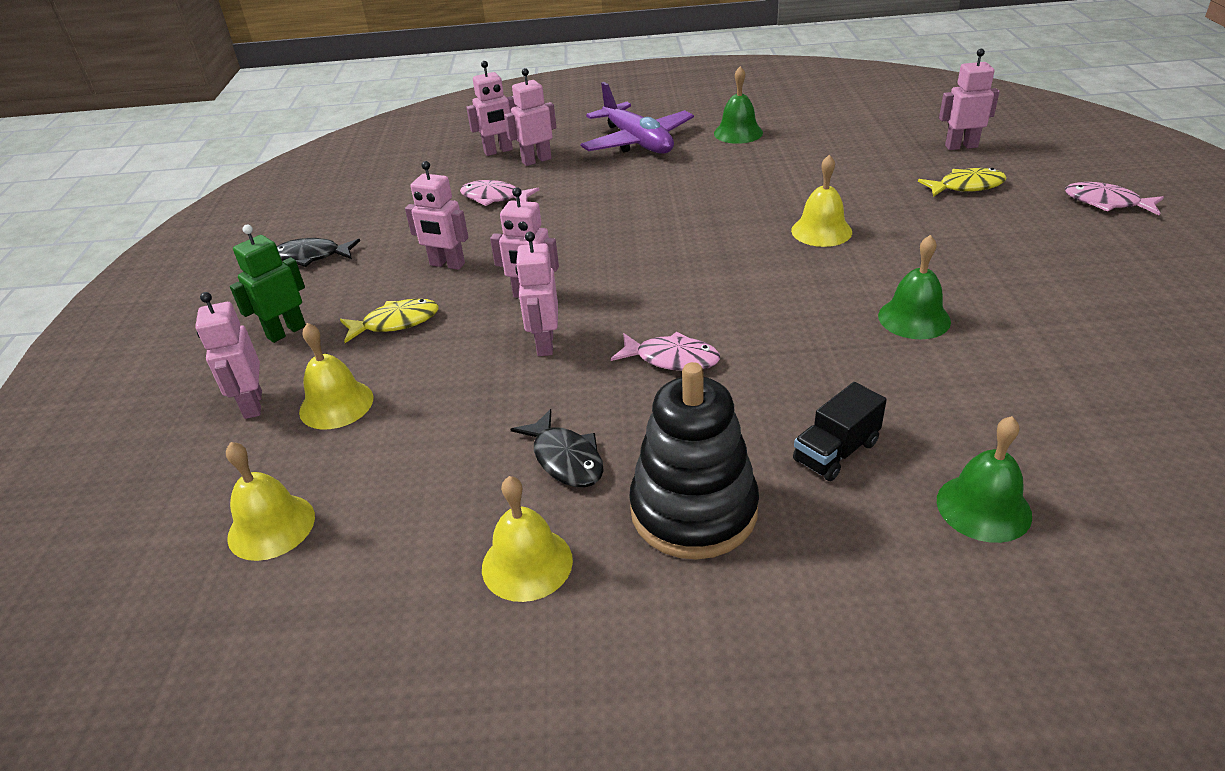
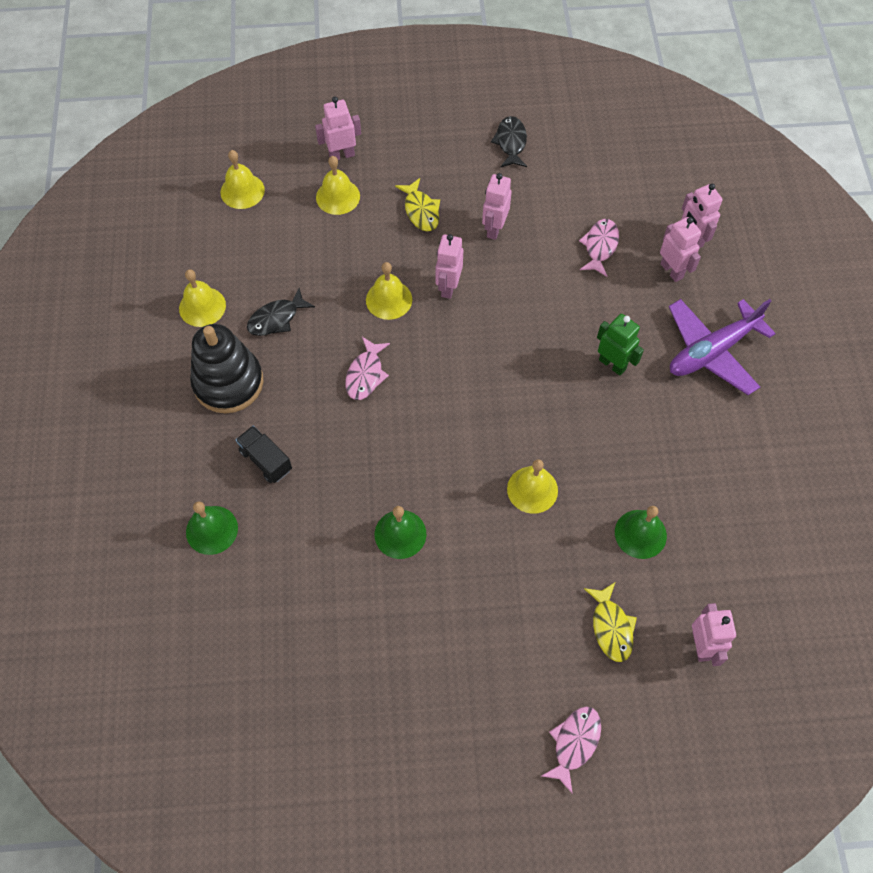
camera: 85 degrees right, 25 degrees up
green robot [230,225,306,343] -> green robot moved to [597,314,644,376]
pink robot [515,232,558,356] -> yellow bell [366,262,412,320]
green bell [714,66,763,144] -> green bell moved to [615,506,667,559]

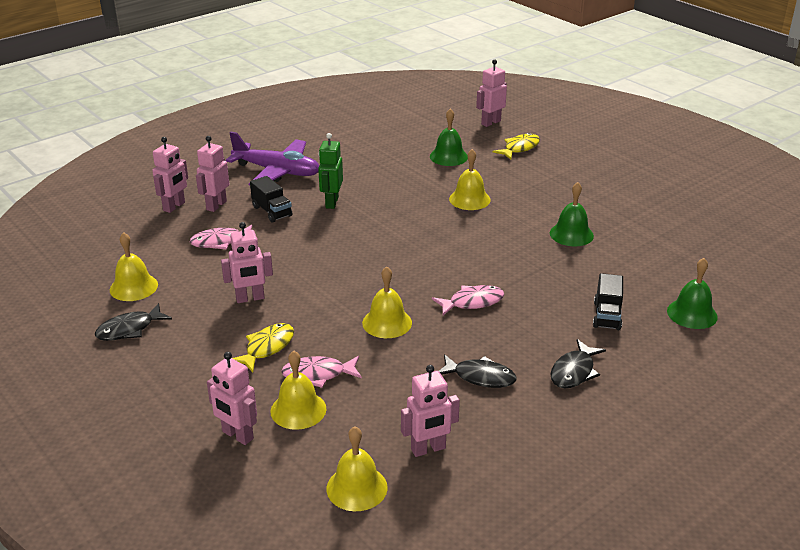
camera: 125 degrees left, 30 degrees down
yellow bell [179,269,226,327] -> yellow bell moved to [110,232,158,301]
black stacking toy [190,324,264,413] -> black fish [551,339,606,388]
pink robot [436,234,463,299] -> pink robot moved to [401,365,460,457]
pink fish [542,706,601,794] -> pink fish moved to [281,356,362,388]
none -> black truck [250,176,292,222]

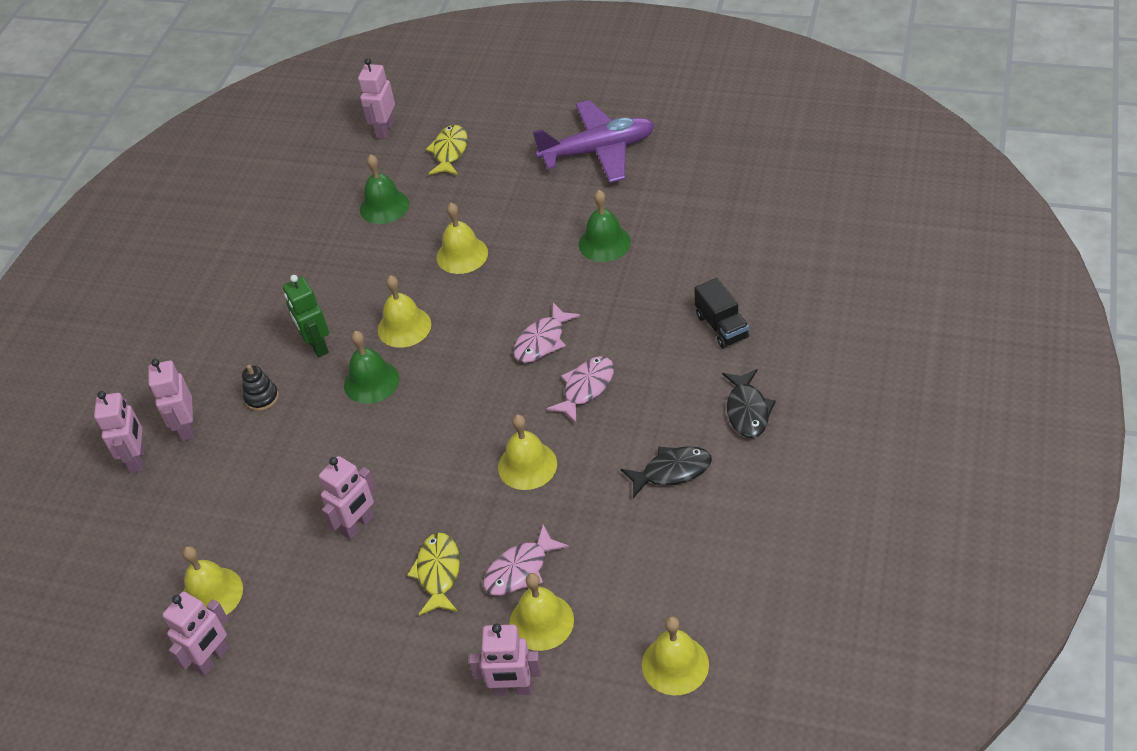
camera: 30 degrees left, 15 degrees up
black fish [95,303,172,341] -> none
pink fish [190,225,258,250] -> pink fish moved to [513,303,580,363]
purple plane [226,132,319,185] -> purple plane moved to [533,100,654,183]
black truck [250,176,292,222] -> black stacking toy [242,365,279,411]
pink robot [401,365,460,457] -> pink robot moved to [163,592,229,676]
green bell [667,258,718,329] -> green bell moved to [344,331,399,404]
none -> yellow bell [378,275,431,348]

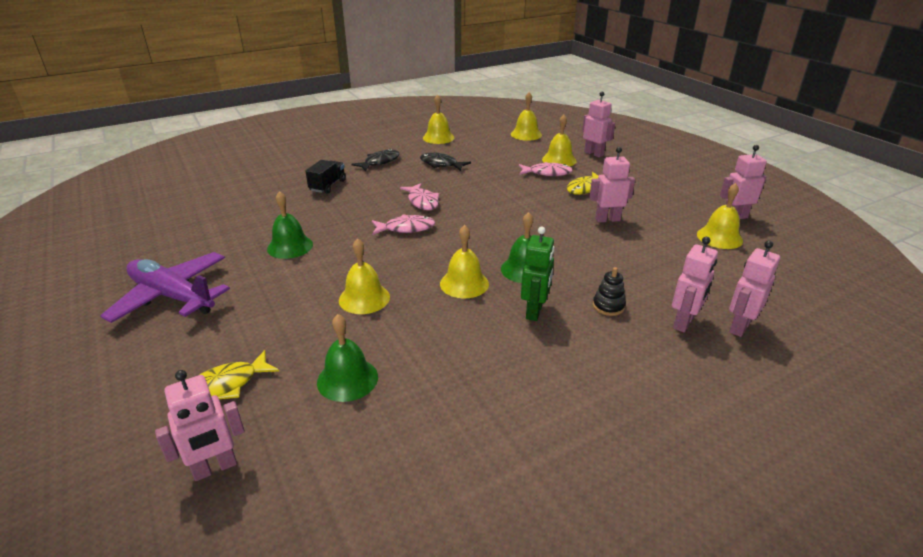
camera: 140 degrees left, 15 degrees down
yellow bell [498,415,557,490] -> yellow bell moved to [423,95,454,144]
pink fish [547,356,614,423] -> pink fish turned 105 degrees counterclockwise [400,183,439,210]

